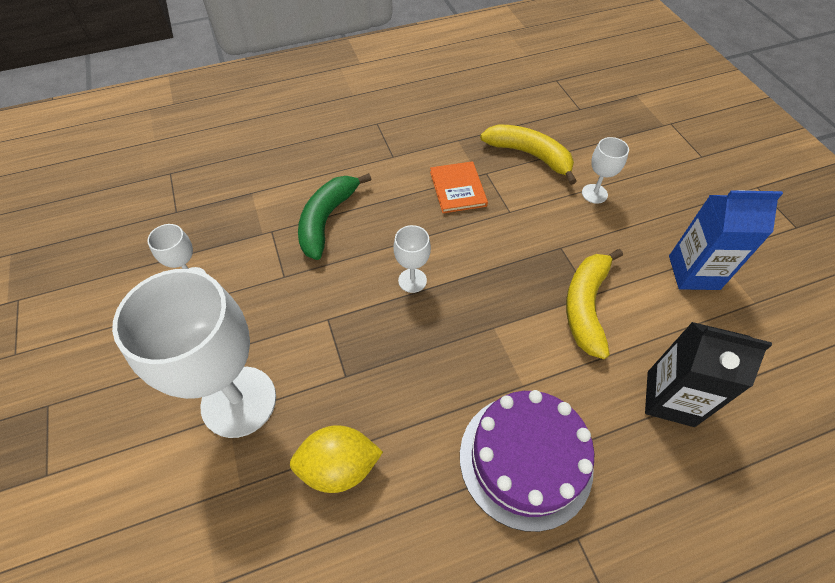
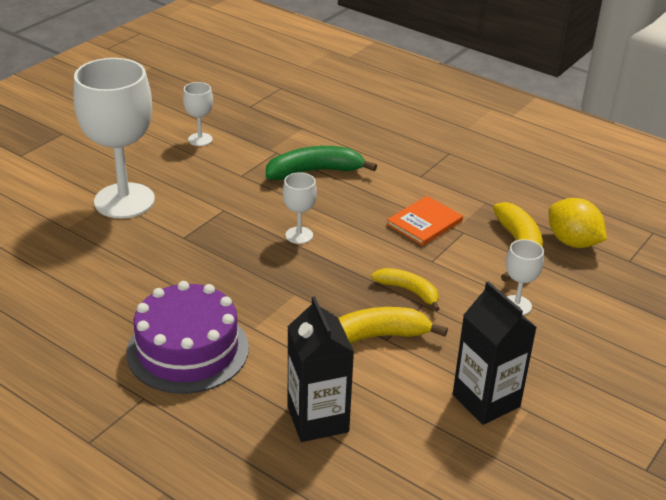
camera: 55 degrees right, 20 degrees down
yellow lemon [290,425,383,493] -> yellow lemon moved to [548,198,607,248]
blue carton [669,190,783,290] -> black carton [453,281,537,425]
none -> yellow banana [371,268,440,311]

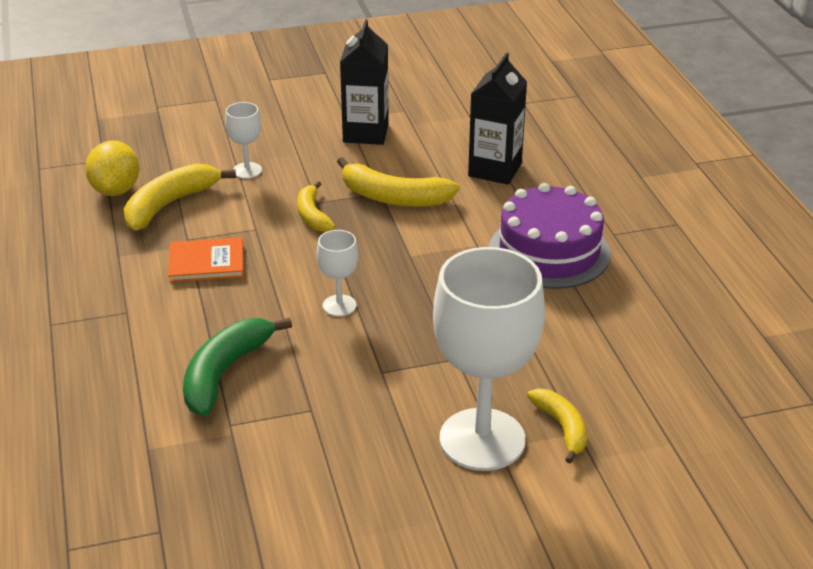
camera: 140 degrees left, 0 degrees up
white goblet [183,82,213,146] -> none
green banana [266,146,377,180] -> green banana turned 90 degrees clockwise [183,317,292,416]
none -> yellow banana [527,389,587,463]

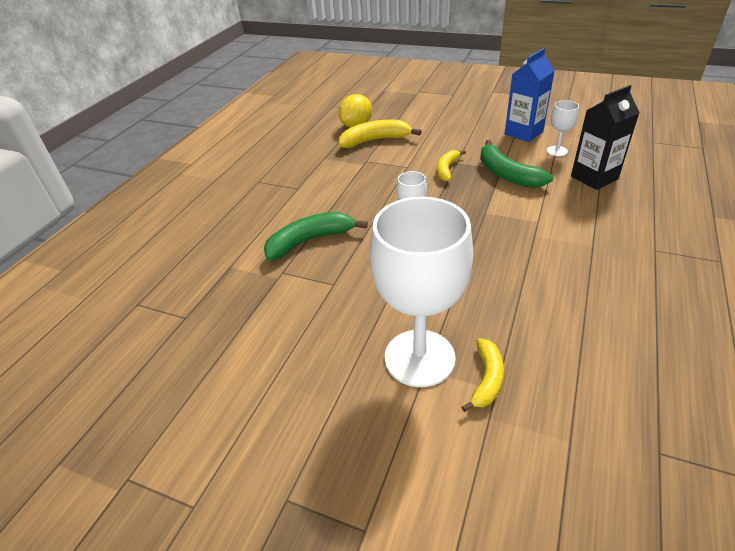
camera: 40 degrees right, 5 degrees up
orange book [168,237,244,282] -> none
white goblet [225,102,262,179] -> white goblet moved to [547,100,579,156]
yellow banana [337,157,460,207] -> green banana [480,140,553,188]
black carton [340,19,389,145] -> blue carton [505,48,555,142]
purple cake [489,183,611,289] -> none

